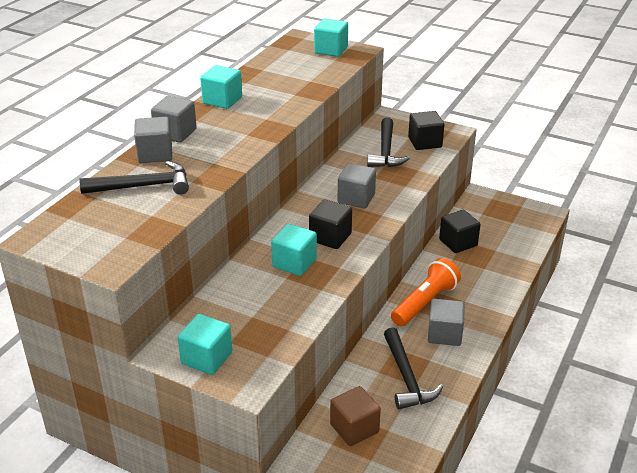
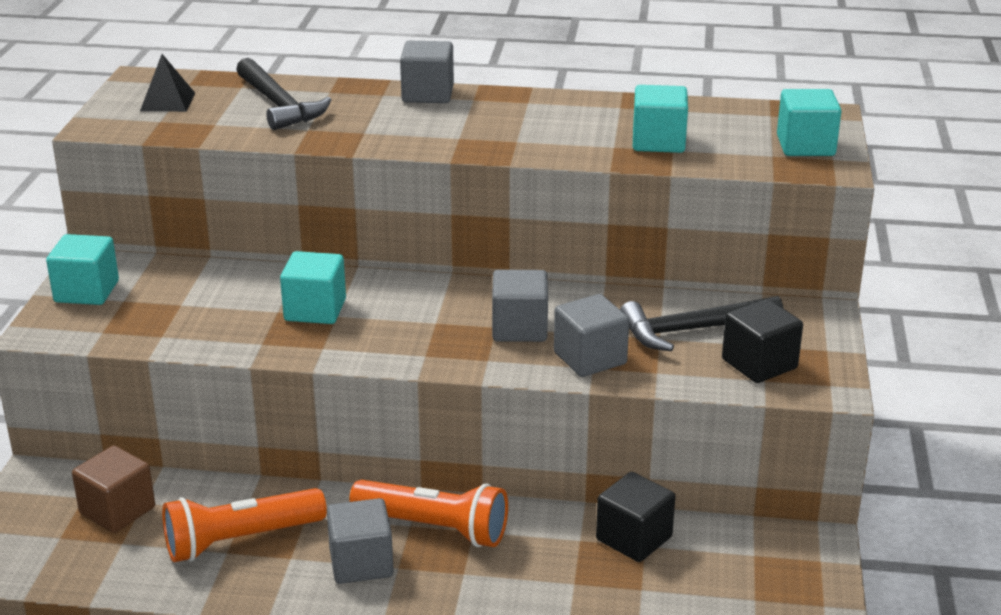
camera: 70 degrees right, 5 degrees down
grey cube [134,117,172,163] -> grey cube moved to [554,294,629,377]
turquoise cube [200,65,242,109] -> turquoise cube moved to [633,85,688,153]
black cube [309,200,352,249] -> none
black hammer [384,327,443,409] -> orange flashlight [162,488,327,562]
none -> black pyramid [140,54,195,112]

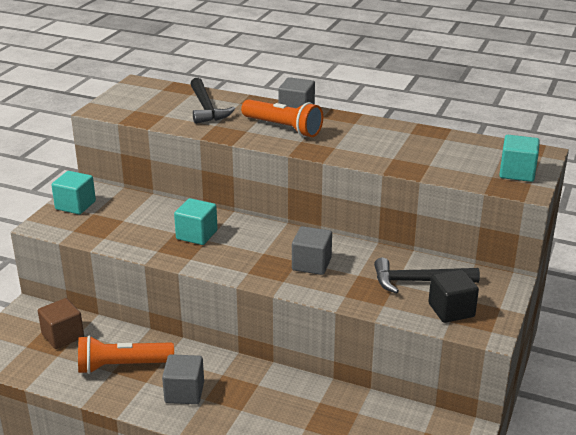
camera: 15 degrees right, 0 degrees up
black pyramid [140,54,195,112] -> none
orange flashlight [349,480,508,547] -> orange flashlight moved to [241,99,323,137]
grey cube [554,294,629,377] -> none
black cube [596,472,675,562] -> none
turquoise cube [633,85,688,153] -> none

